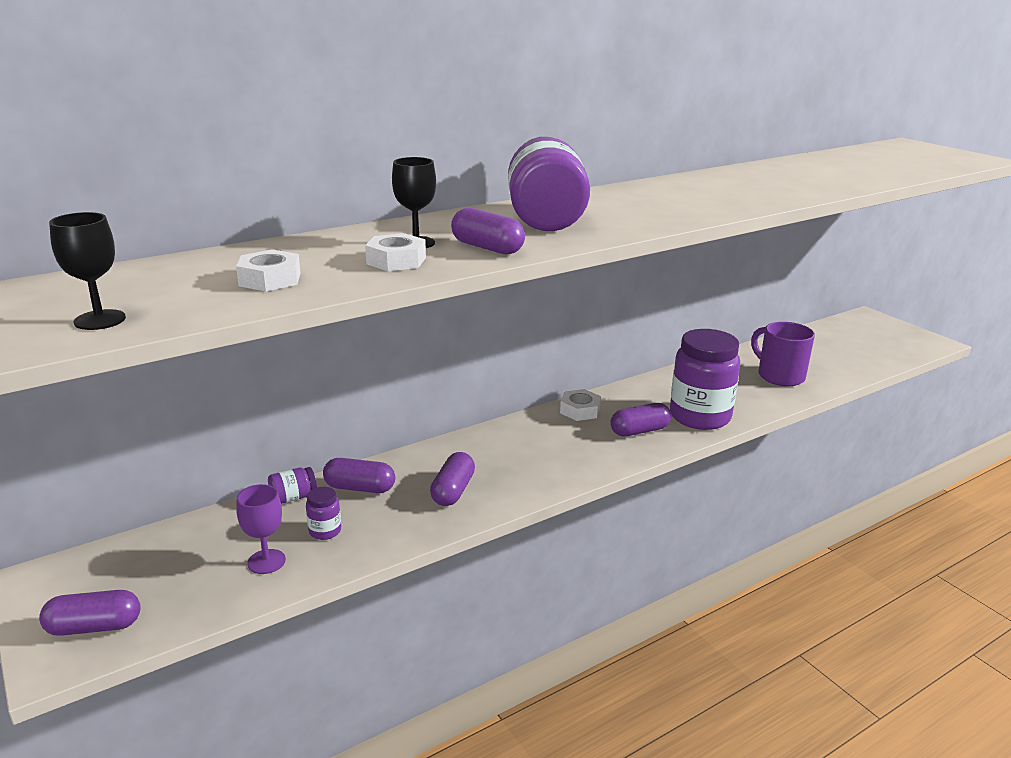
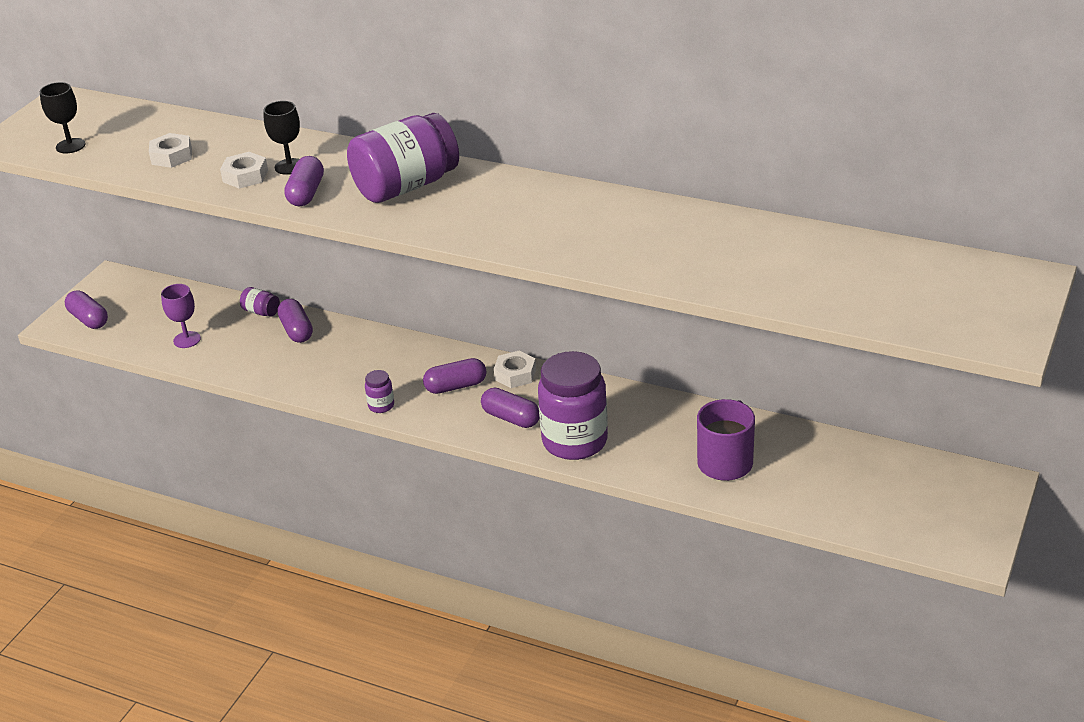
camera: 60 degrees right, 10 degrees up
purple jar [306,487,341,540] -> purple jar moved to [365,370,394,413]
purple capsule [430,452,475,506] -> purple capsule moved to [423,358,487,394]

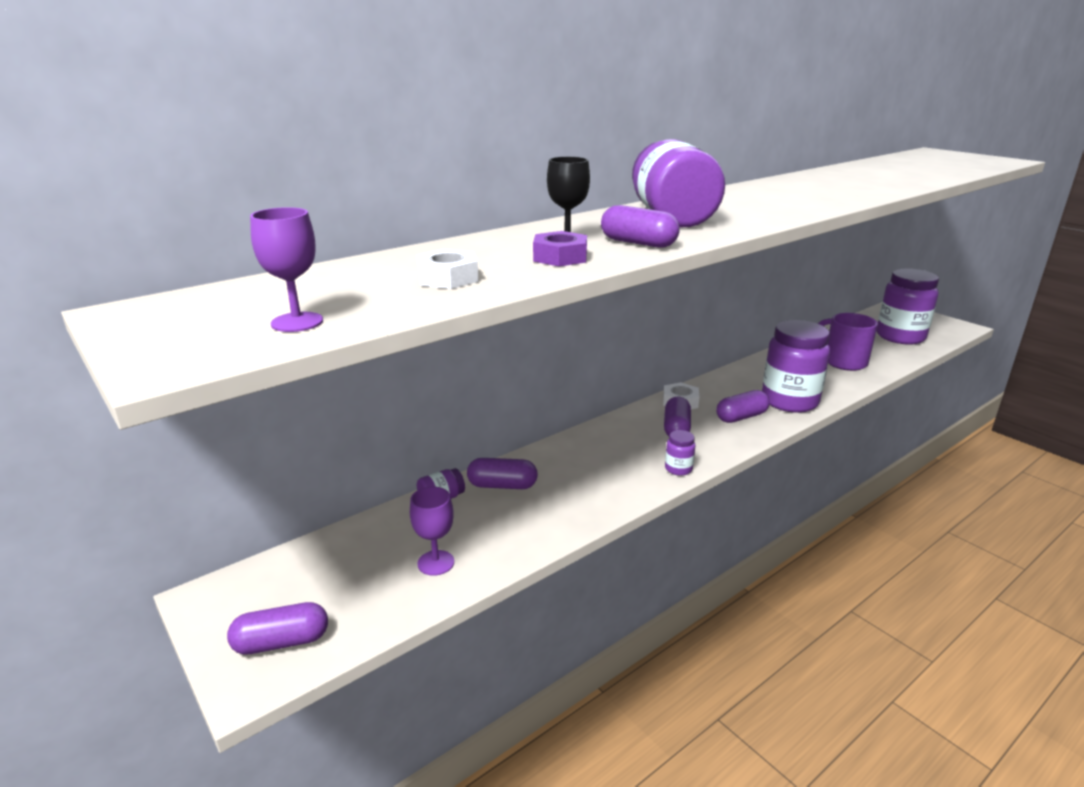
camera: 65 degrees left, 10 degrees down
black goblet [40,82,85,153] -> purple goblet [250,207,323,332]
white nut [220,152,268,189] -> purple nut [533,231,587,266]
none -> purple jar [877,269,939,345]

